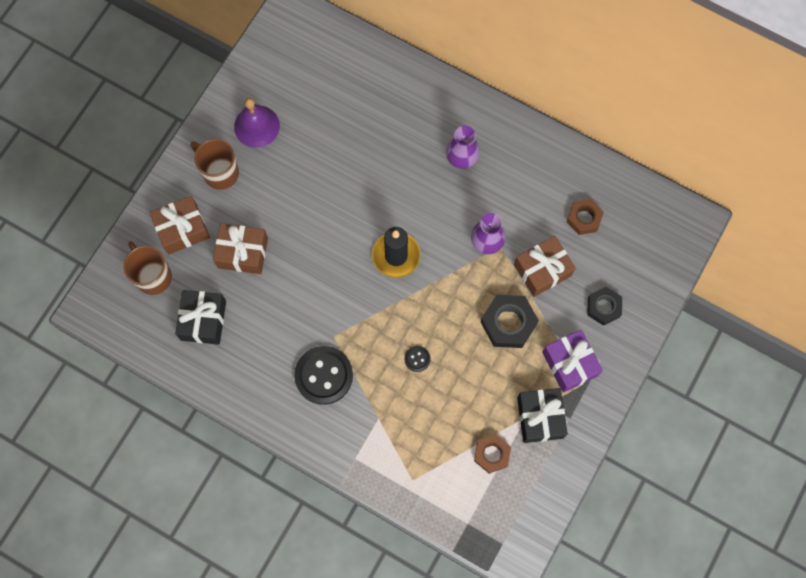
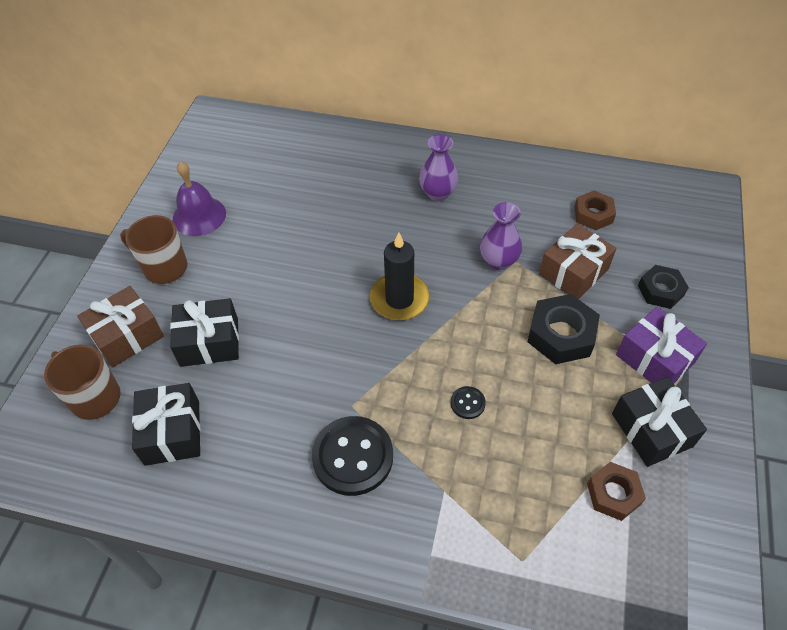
camera: 15 degrees left, 20 degrees down
brown gift [213,223,268,274] -> black gift [170,298,239,367]

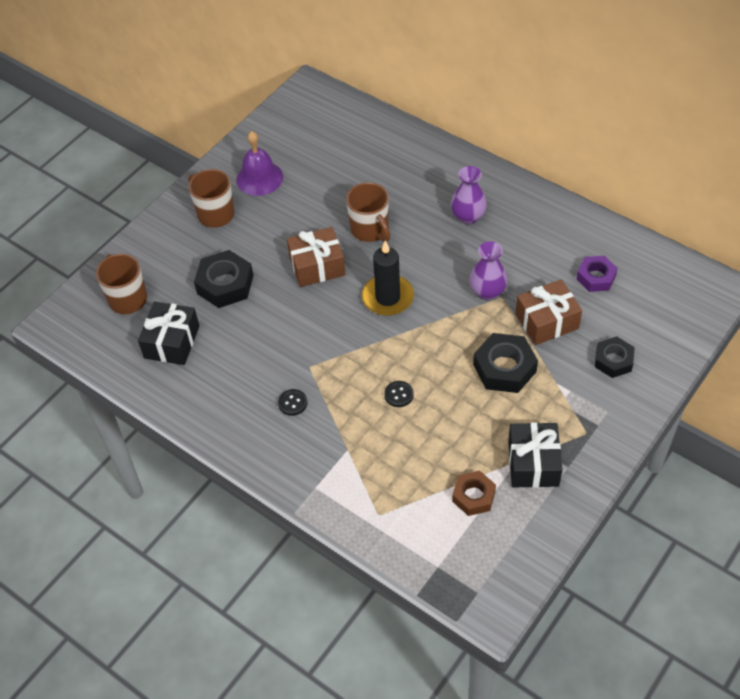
camera: 25 degrees right, 0 degrees up
brown gift [77,286,164,368] -> brown gift moved to [287,227,346,287]
black gift [170,298,239,367] -> black nut [194,250,254,308]
black button [312,416,393,496] -> black button [278,389,307,416], size x0.45
brown nut [574,191,616,230] -> purple nut [577,256,618,292]
purple gift [616,307,707,384] -> none
none -> brown mug [346,182,390,242]

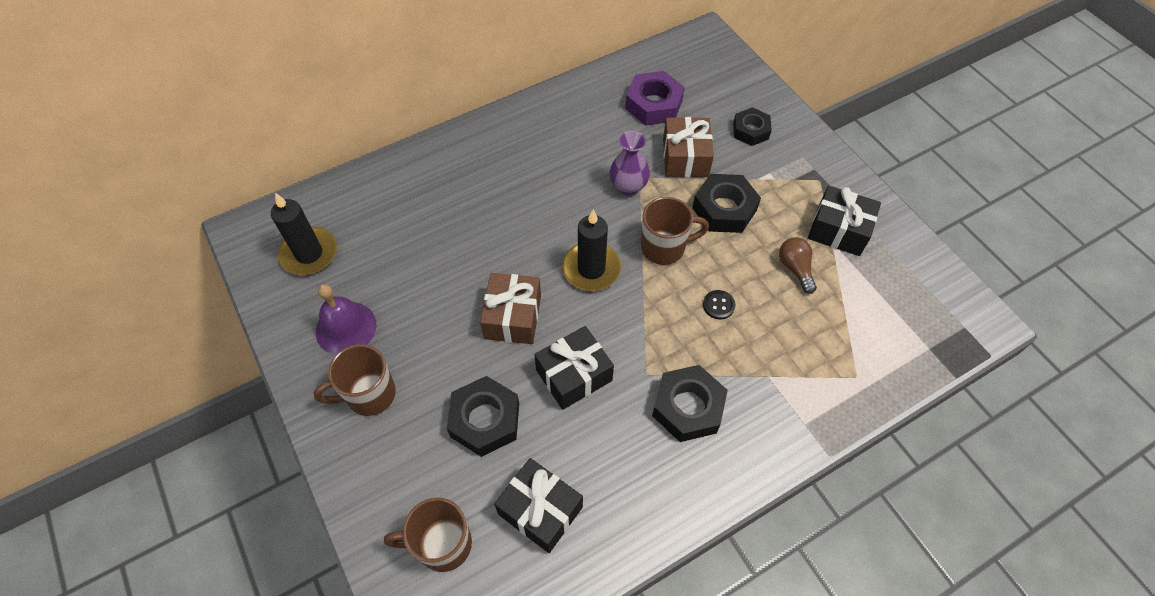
camera: 70 degrees left, 5 degrees up
black button [278,389,307,416] -> black nut [652,365,728,442]
brown mug [346,182,390,242] -> brown mug moved to [641,197,709,265]
purple vase [451,166,487,225] -> none
brown nut [452,471,496,516] -> none
purple nut [577,256,618,292] -> purple nut [625,71,685,126], size x1.51
none -> black candle [271,193,337,275]
none -> black gift [534,326,614,410]
none -> brown light bulb [779,237,817,294]

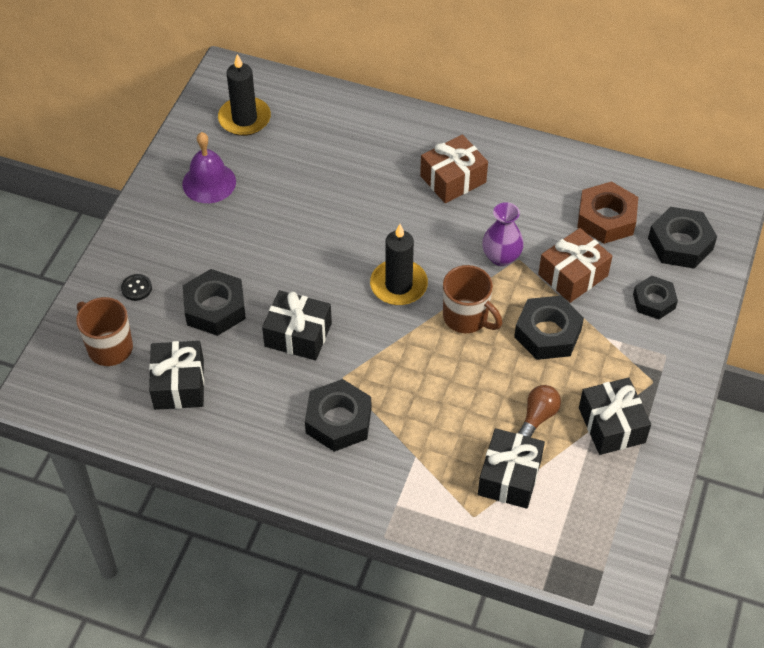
camera: 50 degrees right, 5 degrees down
brown mug [313,344,396,416] -> none
brown gift [480,273,541,344] -> brown gift moved to [420,134,488,203]
purple nut [625,71,685,126] -> brown nut [577,181,638,244]
black button [703,290,735,319] -> black button moved to [121,274,152,301]
none -> black gift [478,428,545,509]
none -> black nut [648,207,717,269]

